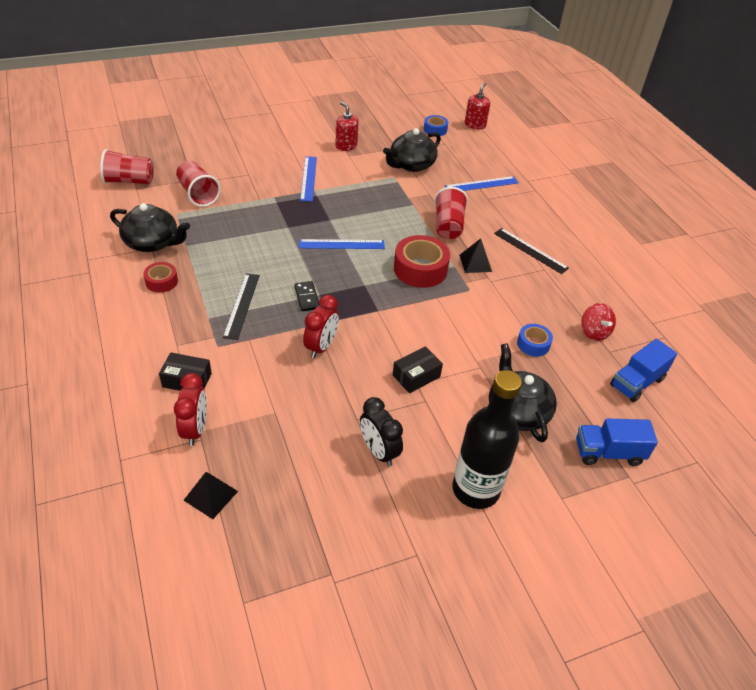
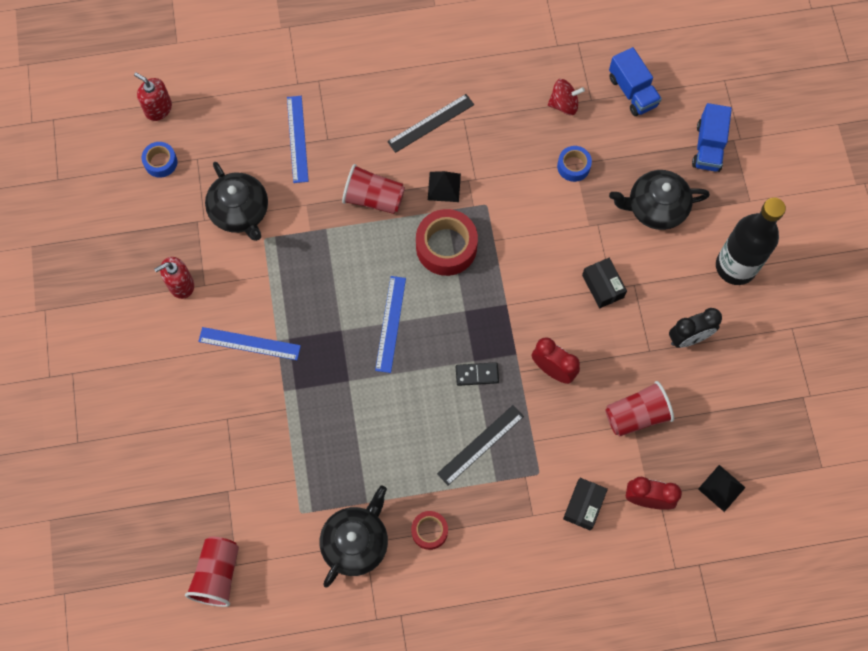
camera: 75 degrees left, 25 degrees up
red cup [176,161,221,207] -> red cup moved to [605,381,674,437]
black ruler [223,273,260,340] -> black ruler turned 60 degrees counterclockwise [437,405,524,485]

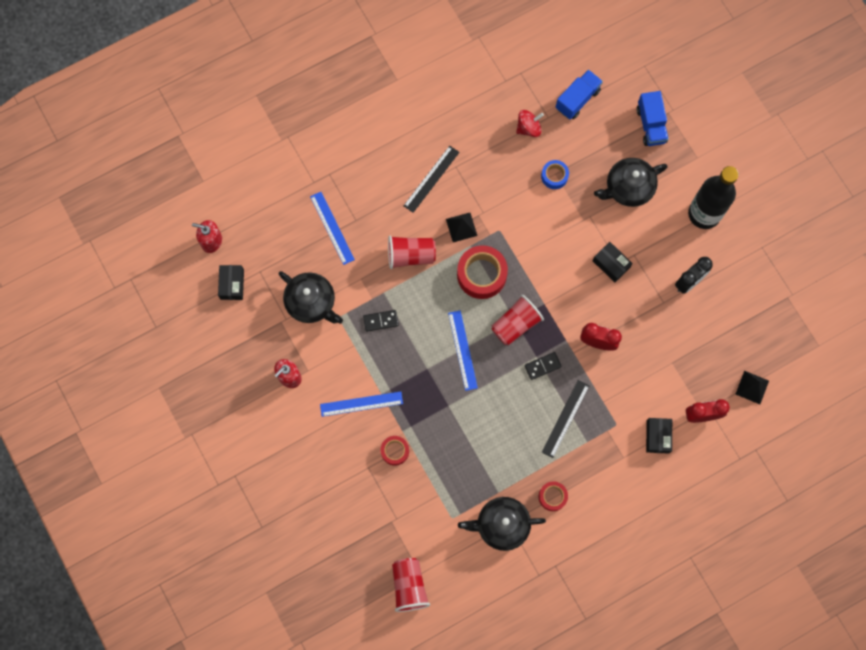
camera: 20 degrees left, 5 degrees up
blue tape [142,142,177,178] -> black box [218,265,244,300]
black teapot [320,485,388,588] -> black teapot turned 105 degrees counterclockwise [458,497,546,551]
red cup [605,381,674,437] -> red cup moved to [491,295,544,345]
blue truck [609,47,662,116] -> blue truck turned 90 degrees counterclockwise [556,70,603,119]
none -> black domino [363,310,399,332]
none -> red tape [381,436,409,466]

